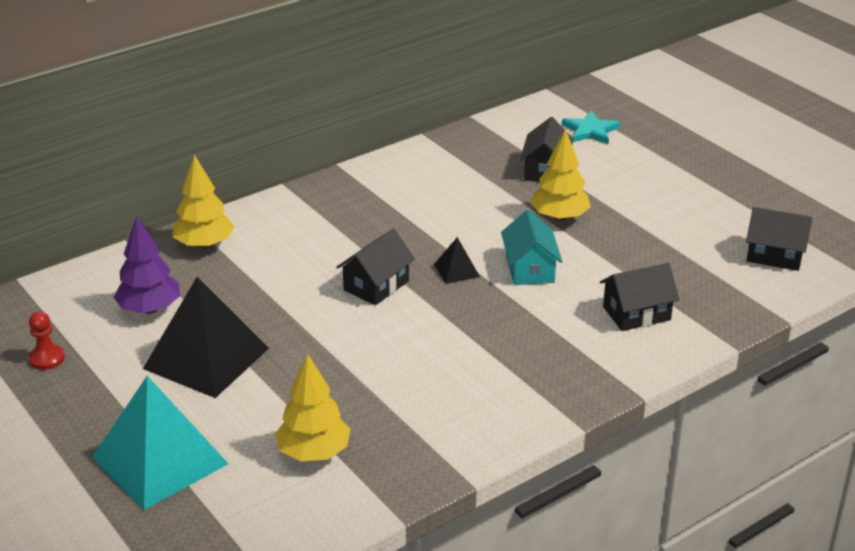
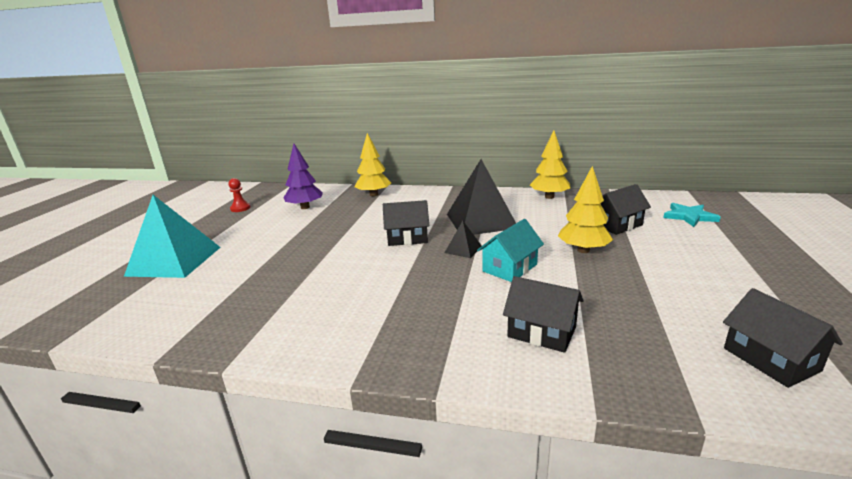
camera: 50 degrees right, 10 degrees down
black pyramid [143,277,269,398] -> black pyramid moved to [447,159,516,235]
yellow tree [275,354,350,461] -> yellow tree moved to [530,131,571,199]

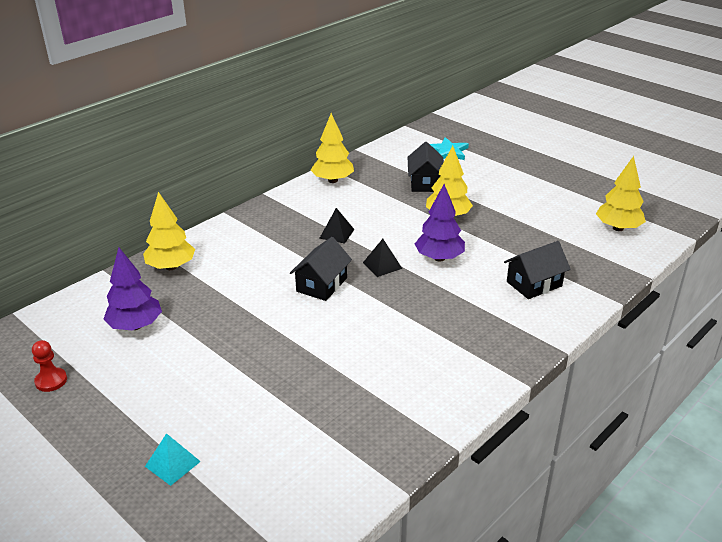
camera: 60 degrees left, 10 degrees up
turquoise pyramid [124,195,221,278] -> turquoise pyramid [145,433,201,486], size x0.44
black pyramid [447,159,516,235] -> black pyramid [319,208,355,244], size x0.44
turquoise house [477,219,544,282] -> purple tree [415,184,465,262]
black house [723,288,843,388] -> yellow tree [596,156,646,231]

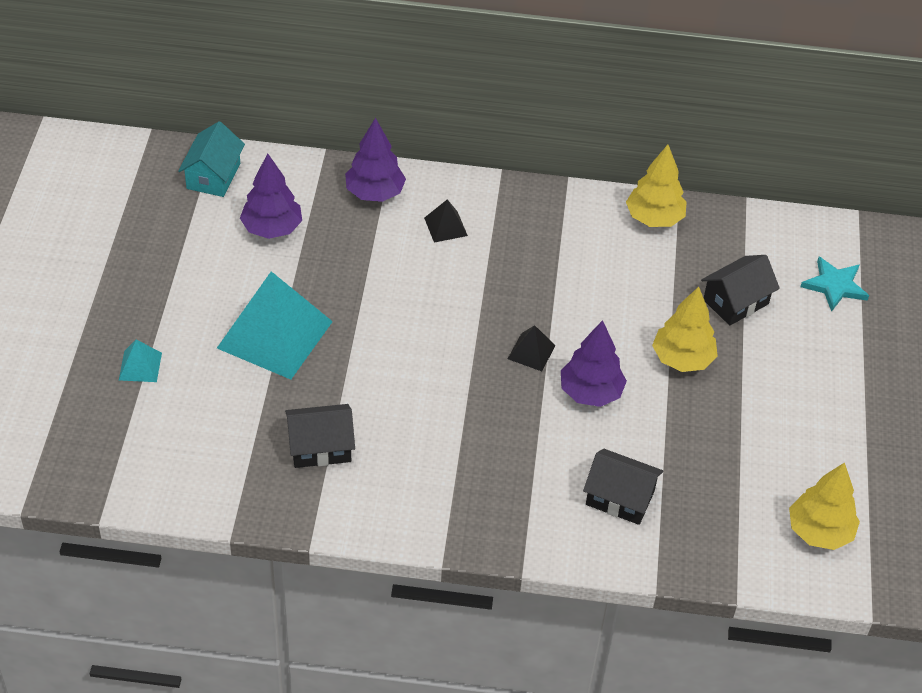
camera: 50 degrees right, 15 degrees up
red pawn [32,340,67,392] -> none
yellow tree [143,192,195,270] -> purple tree [345,118,406,202]
black house [290,237,352,301] -> black house moved to [285,404,355,468]
black pyramid [319,208,355,244] -> black pyramid moved to [424,199,468,243]
none -> turquoise house [178,121,245,197]
none -> turquoise pyramid [217,271,333,380]

